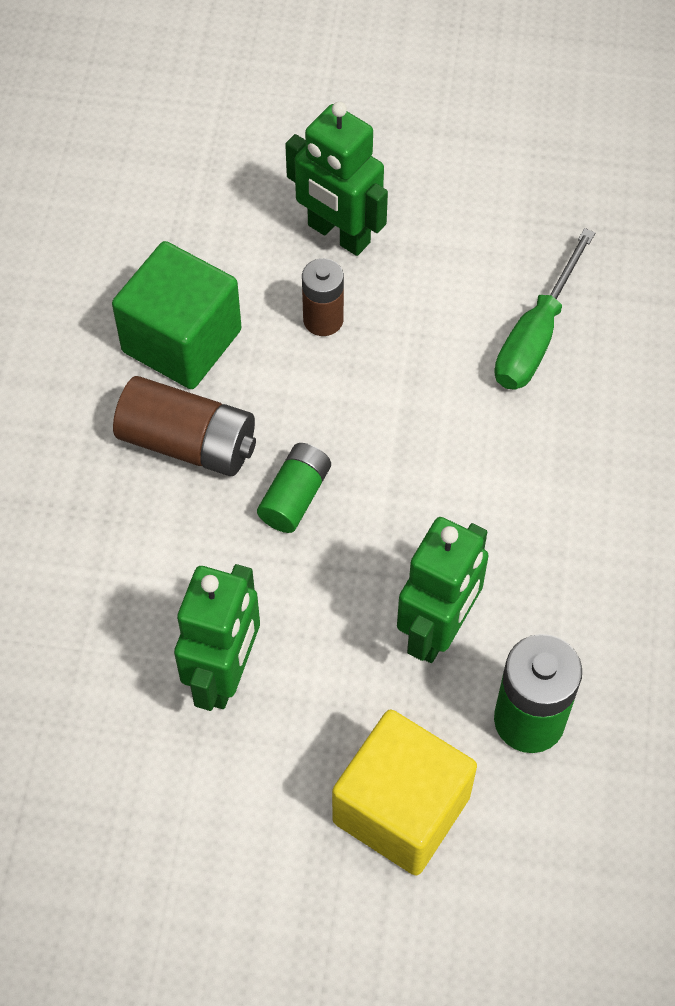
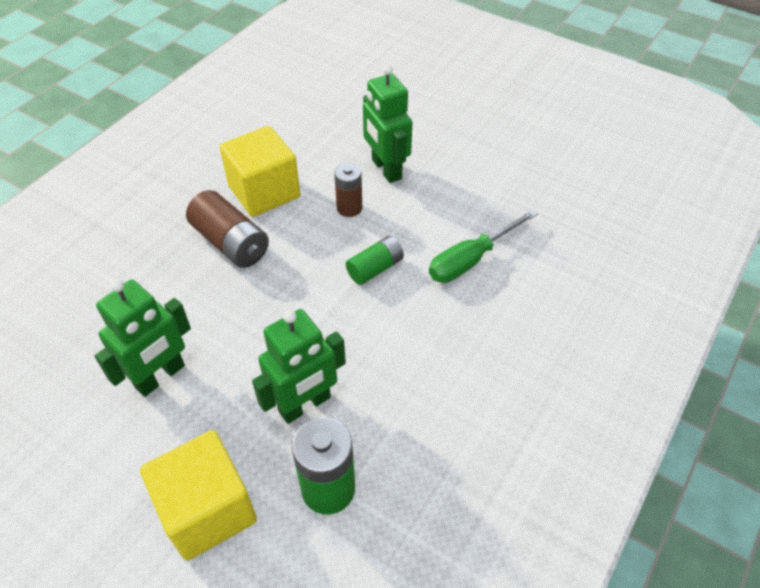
camera: 25 degrees right, 10 degrees down
green cube [112,241,242,389] -> yellow cube [219,126,300,217]
green battery [257,443,331,533] -> green battery moved to [346,236,404,285]

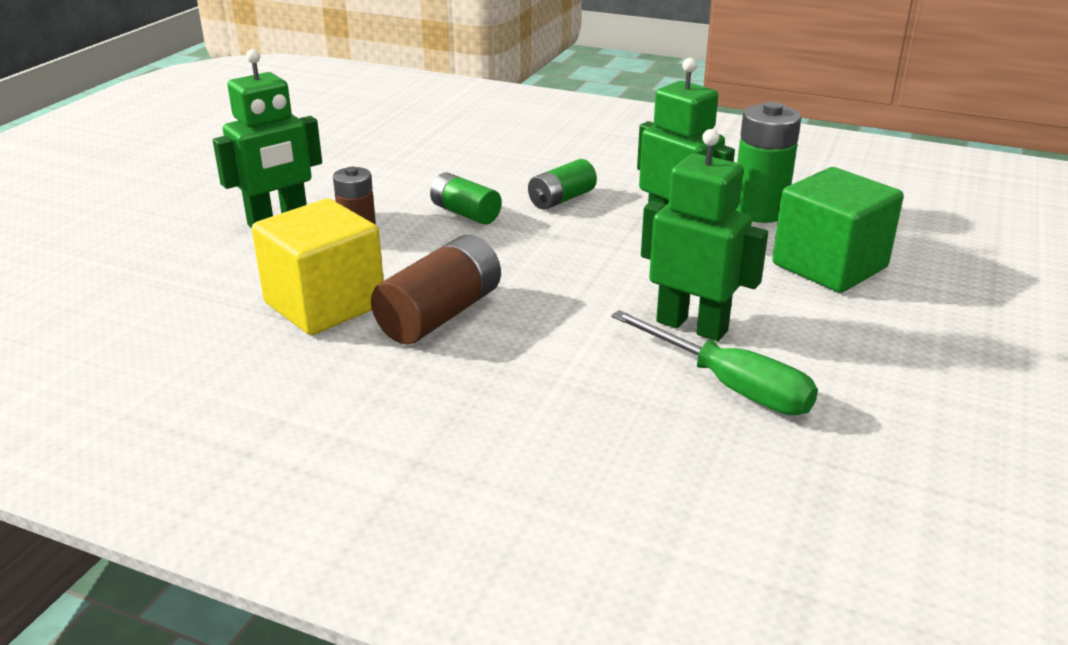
camera: 100 degrees left, 20 degrees down
yellow cube [140,430,257,561] -> green cube [772,167,904,293]
green screwdriver [429,209,538,283] -> green screwdriver moved to [611,310,818,415]
none -> green battery [528,159,597,210]

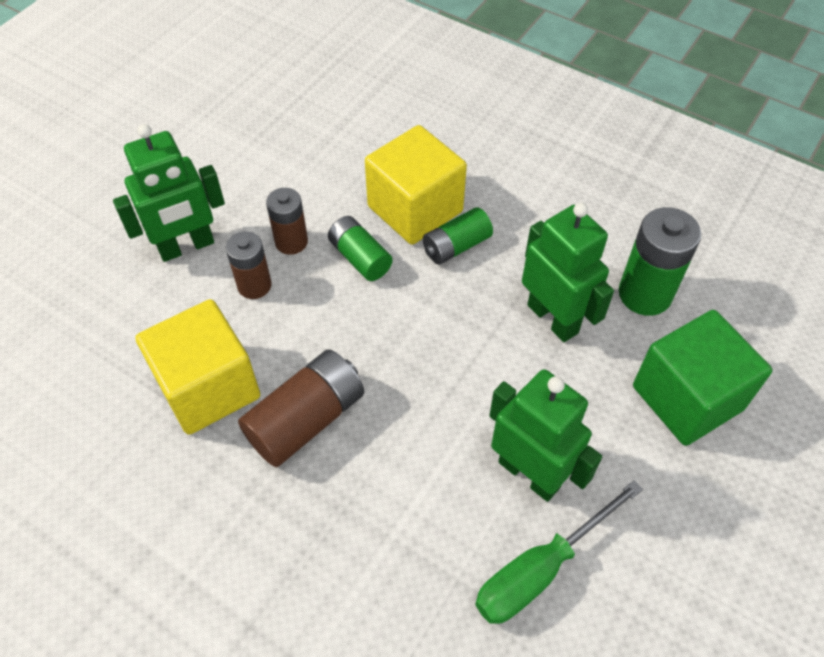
camera: 10 degrees right, 25 degrees up
green screwdriver [611,310,818,415] -> green screwdriver turned 90 degrees clockwise [475,480,643,624]
none -> brown battery [266,188,308,255]
none -> yellow cube [365,125,467,245]

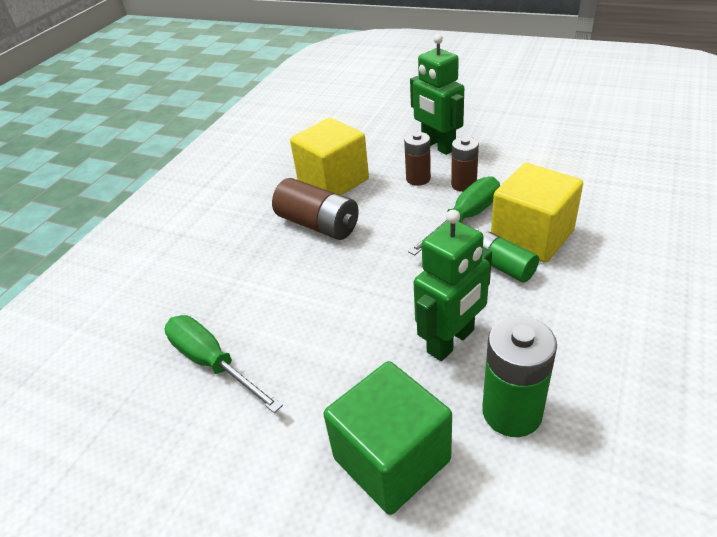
camera: 85 degrees right, 15 degrees down
green battery [328,216,393,281] -> green screwdriver [408,176,500,255]
green robot [489,369,602,502] -> none

